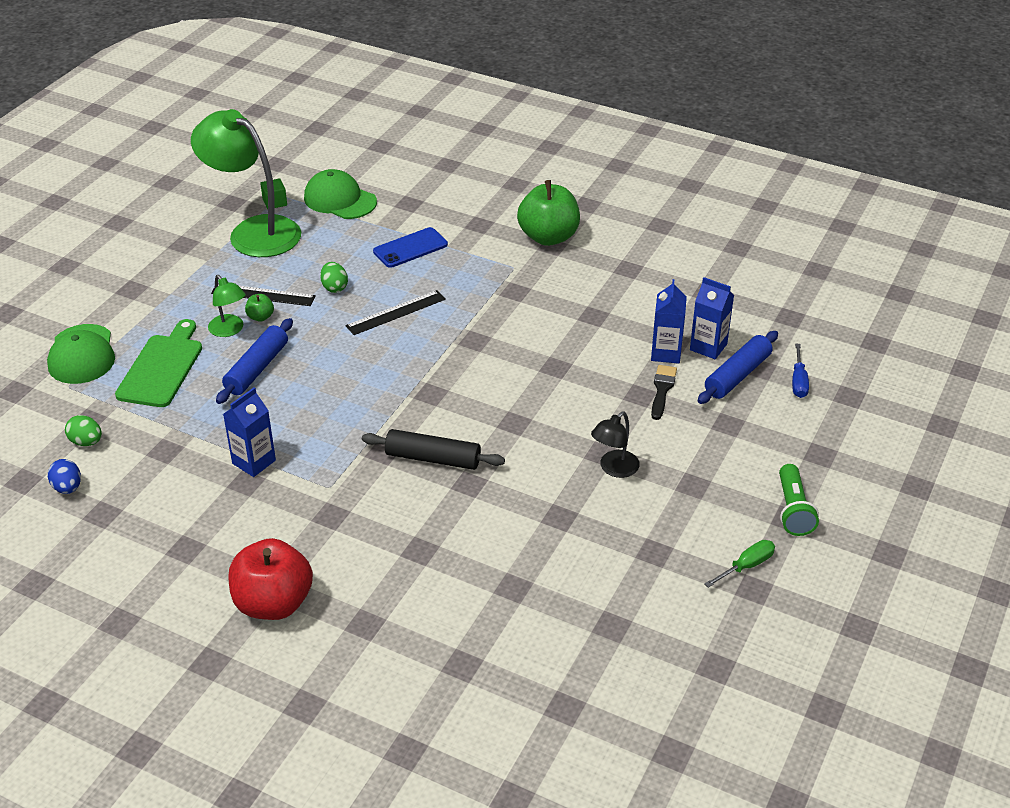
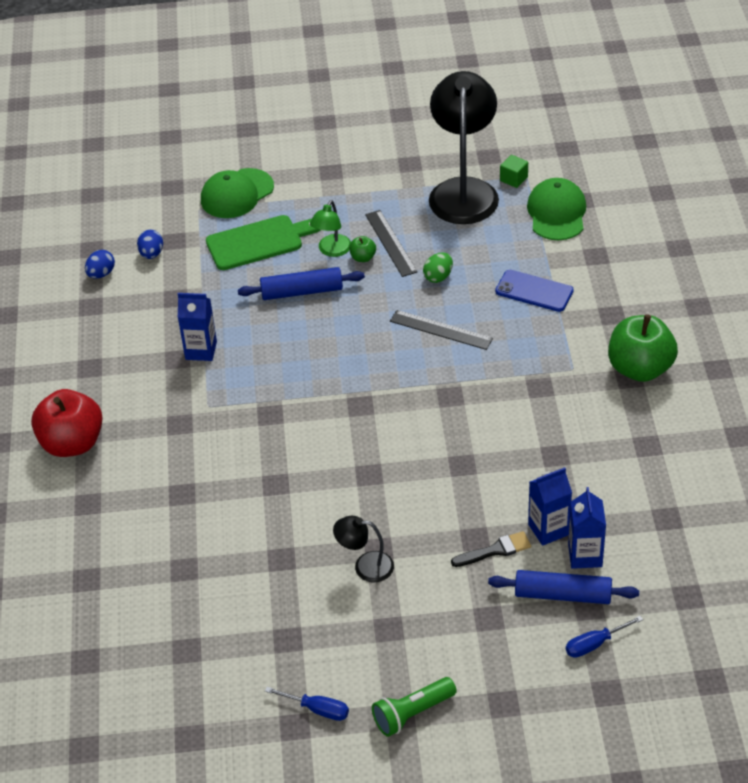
camera: 60 degrees right, 5 degrees up
green egg [65,415,102,446] -> blue egg [137,230,163,259]
green lamp [191,109,301,257] -> black lamp [429,71,499,224]
black rolling pin [362,429,505,470] -> none
green screwdriver [705,540,775,588] -> blue screwdriver [265,687,349,721]

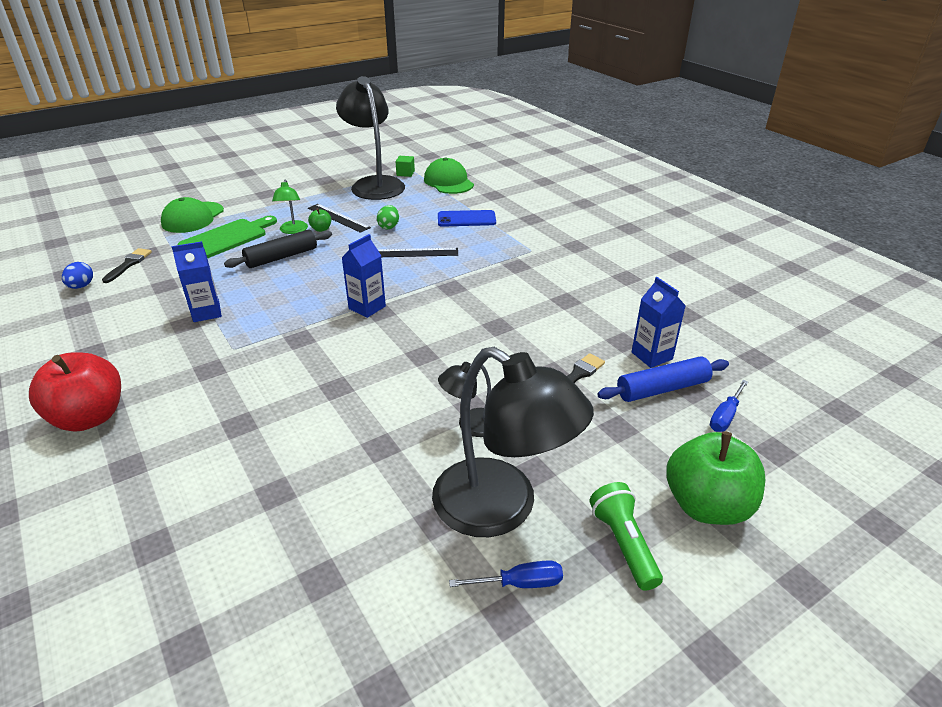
camera: 30 degrees left, 10 degrees down
blue egg [137,230,163,259] -> black brush [102,248,152,283]
blue rolling pin [238,267,365,300] -> black rolling pin [224,230,332,268]
green flashlight [372,677,457,737] -> green flashlight turned 135 degrees clockwise [589,482,663,591]
blue carton [528,467,572,546] -> blue carton moved to [342,234,386,318]
green apple [608,314,678,382] -> green apple moved to [666,431,765,525]
none -> black lamp [432,347,594,537]

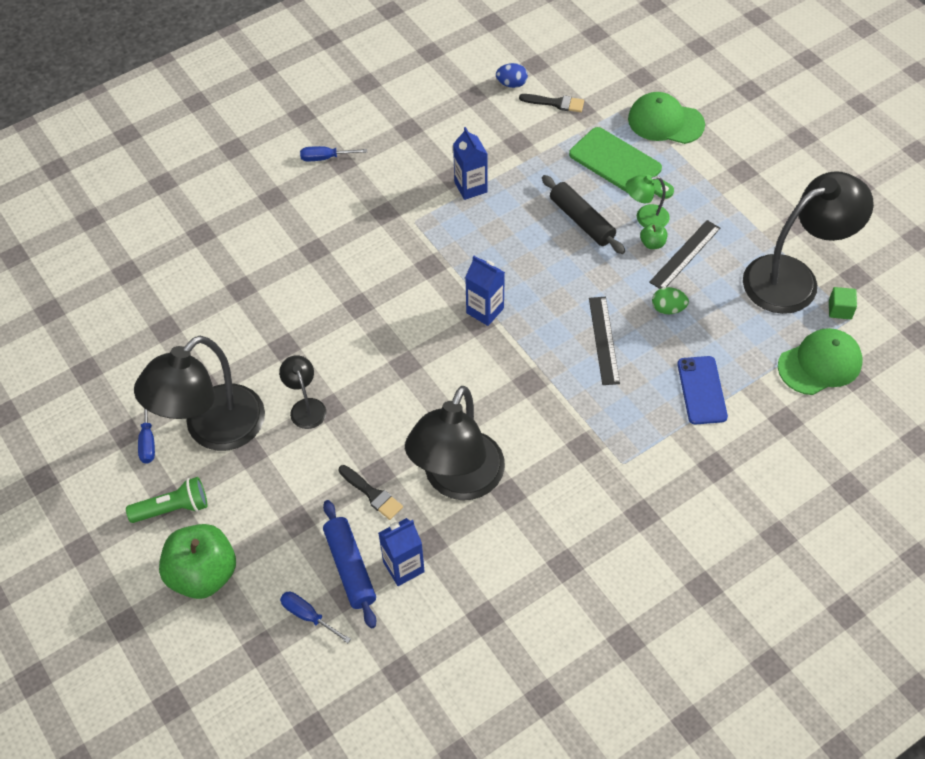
camera: 90 degrees right, 20 degrees up
red apple [29,352,121,431] -> blue screwdriver [300,146,367,161]
none -> black lamp [405,386,505,500]

